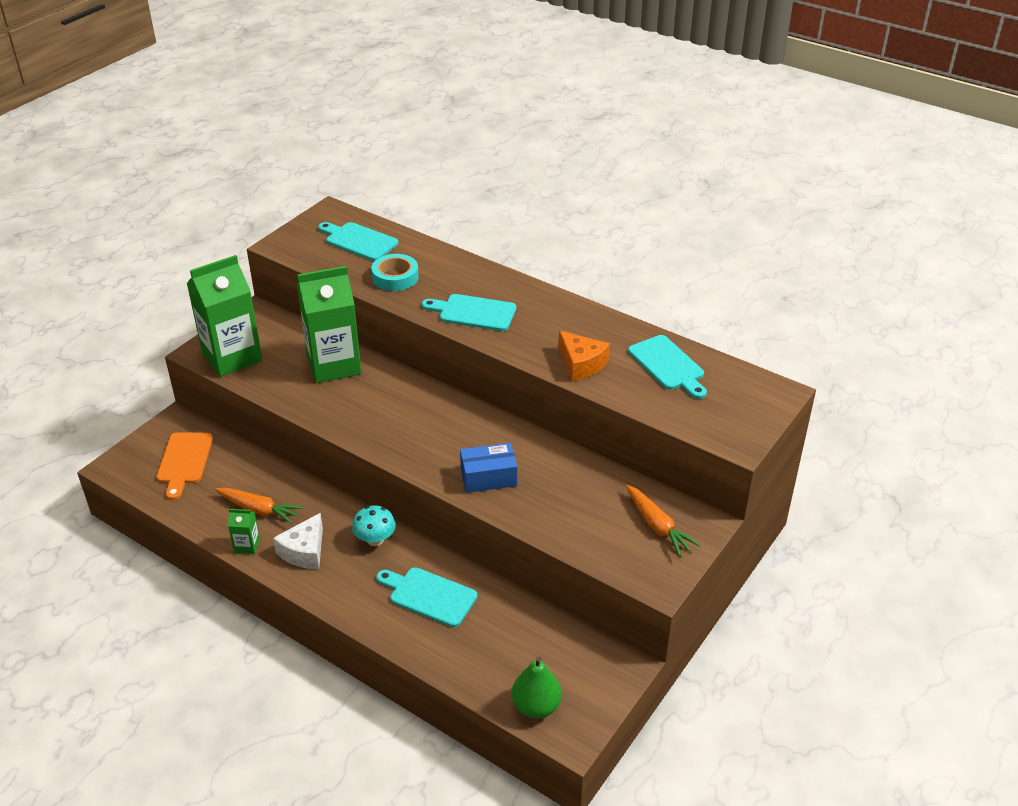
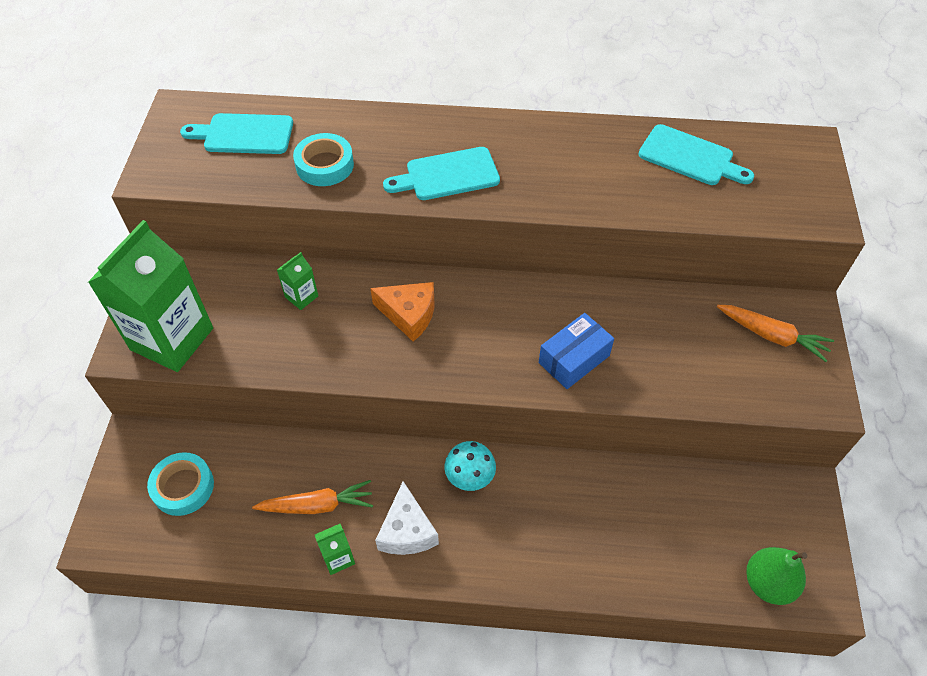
camera: 30 degrees left, 15 degrees up
orange cutting board [156,432,213,500] -> turquoise tape [147,452,214,516]
green carton [297,266,362,383] -> green carton [277,252,318,310], size x0.42
turquoise cutting board [376,567,477,627] -> none
orange cheese [558,331,610,381] -> orange cheese moved to [370,282,434,342]

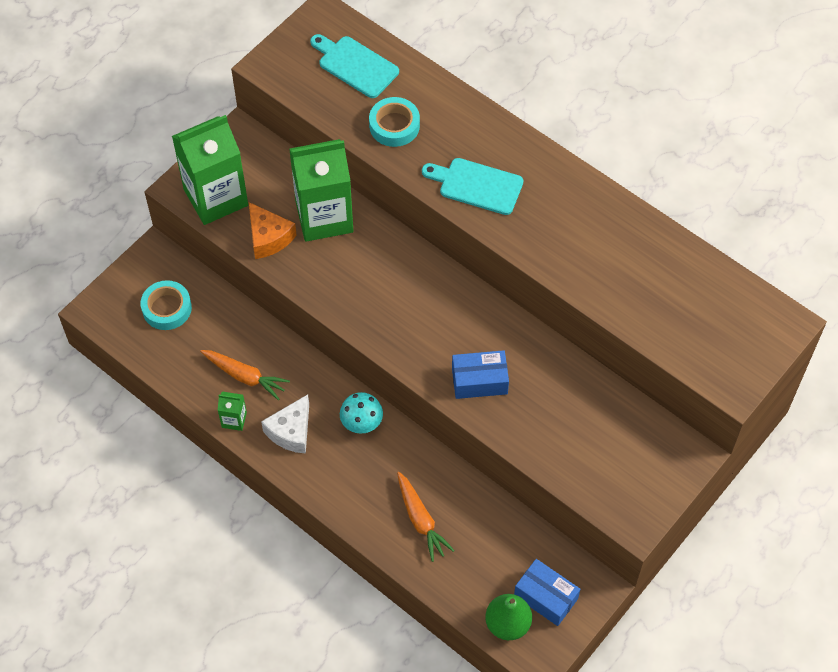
camera: 35 degrees right, 5 degrees up
green carton [277,252,318,310] -> green carton [289,139,353,242], size x2.40
orange cheese [370,282,434,342] -> orange cheese moved to [249,202,297,259]
turquoise cutting board [639,124,754,185] -> none
orange carrot [717,305,834,362] -> orange carrot moved to [397,472,455,562]
none -> blue box [514,559,580,626]

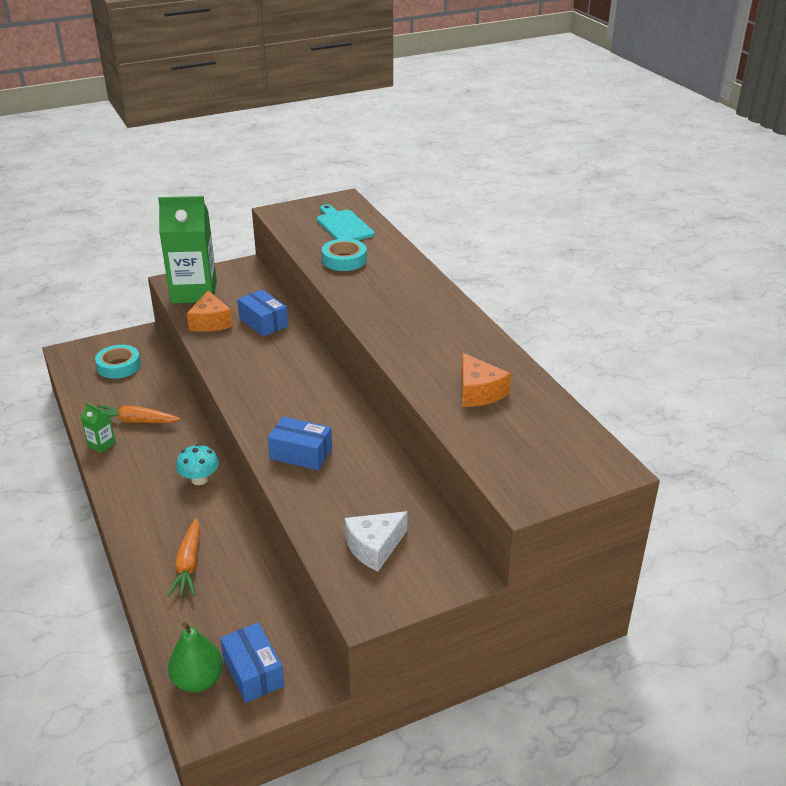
camera: 25 degrees right, 25 degrees down
orange carrot [200,350,290,400] -> orange carrot turned 135 degrees clockwise [98,405,181,423]
white cheese [261,394,309,454] -> white cheese moved to [344,511,407,571]
green carton [289,139,353,242] -> blue box [237,289,288,337]
turquoise cutting board [422,158,523,215] -> none
none -> orange cheese [461,353,511,407]

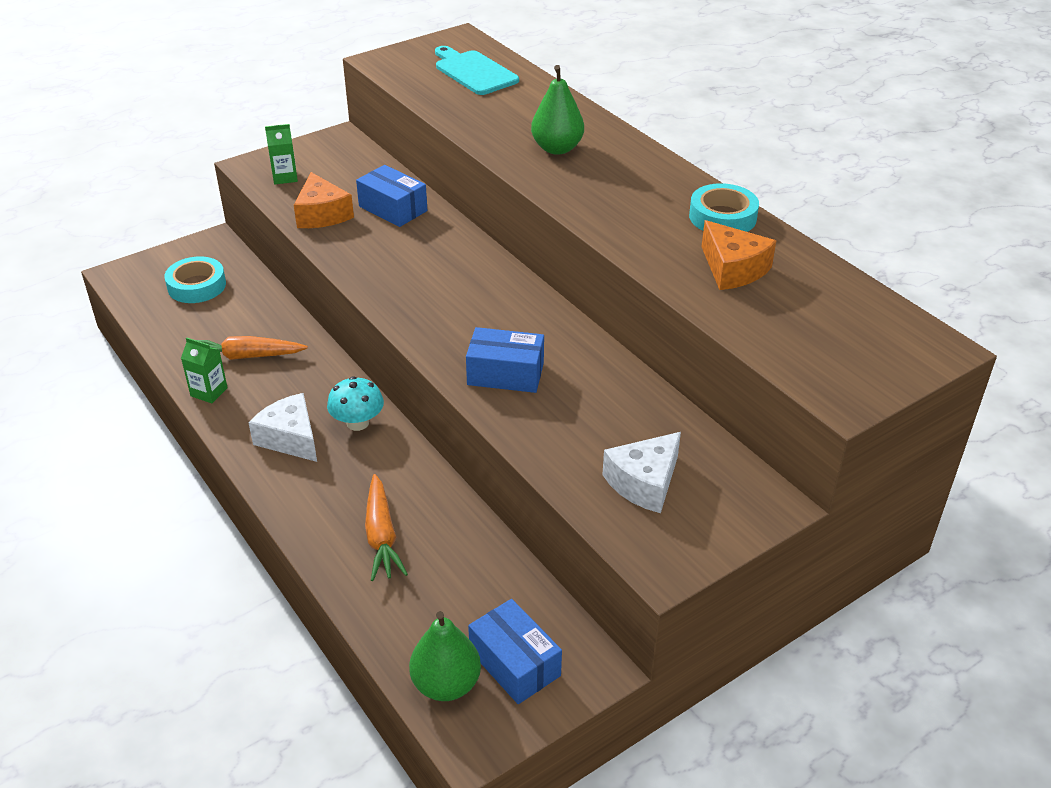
camera: 10 degrees left, 5 degrees up
green carton [158,196,217,303] -> green carton [265,124,298,185], size x0.42
turquoise tape [322,238,367,271] -> turquoise tape moved to [689,183,759,232]
none -> white cheese [249,393,317,462]
none -> green pear [531,65,584,155]

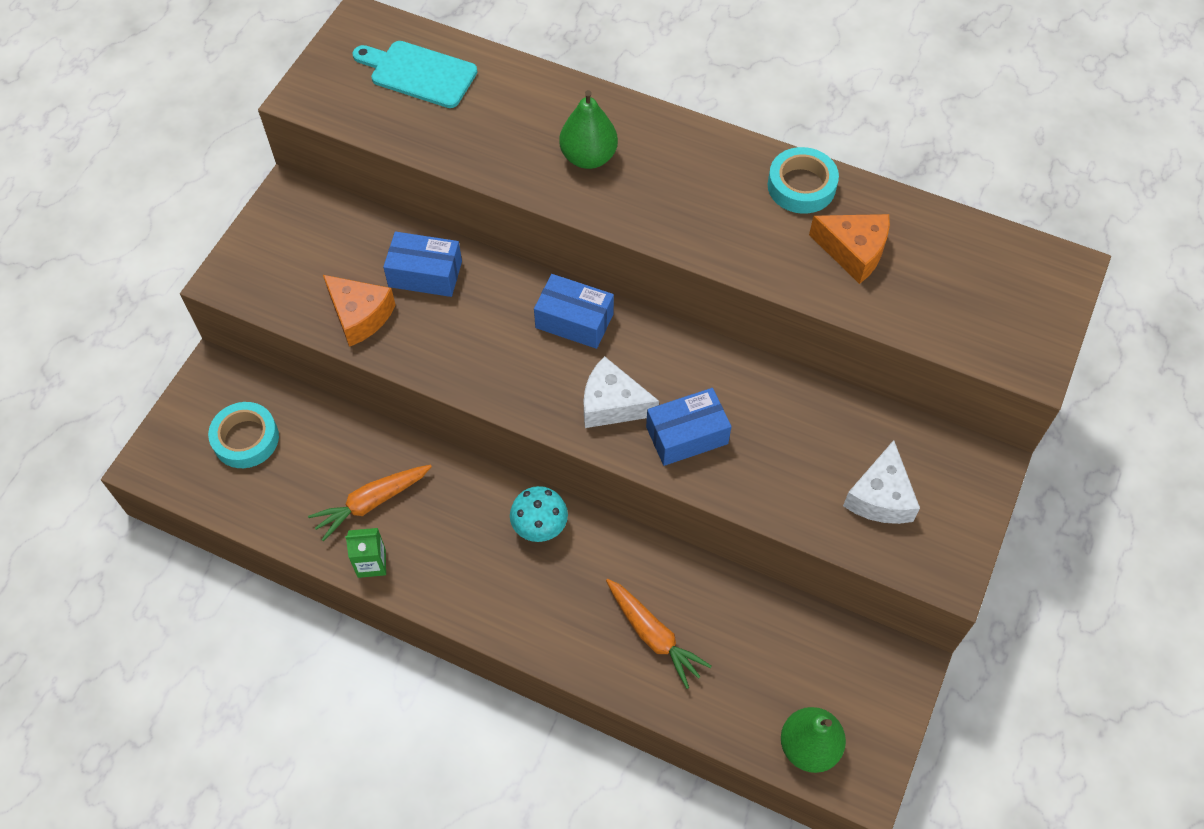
camera: 30 degrees left, 20 degrees up
white cheese [249,393,317,462] -> white cheese moved to [583,356,659,428]
green carton [265,124,298,185] -> none
blue box [468,599,562,704] -> blue box moved to [534,274,614,349]

